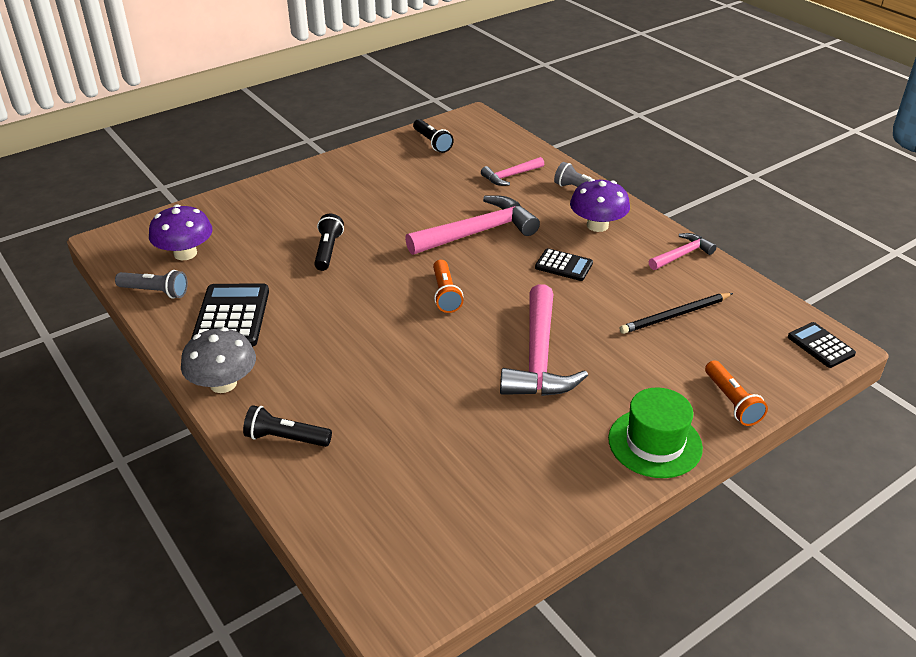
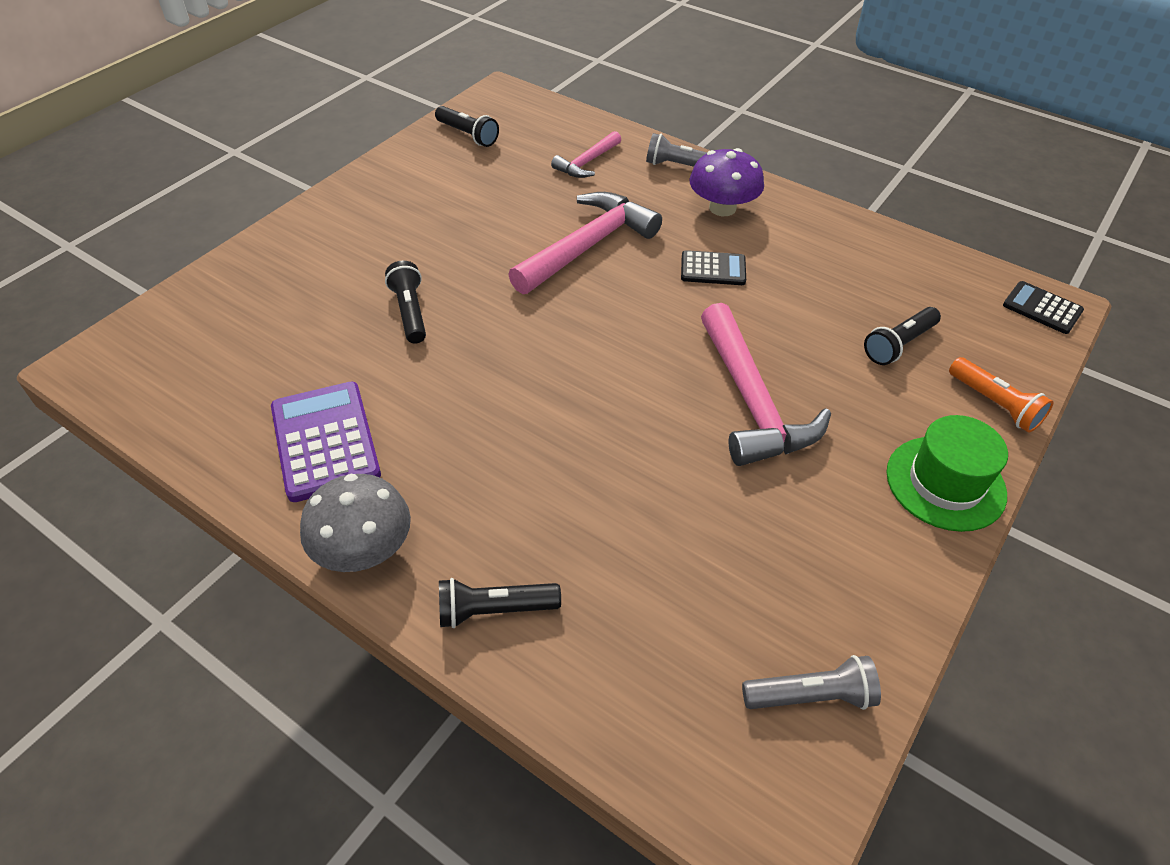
camera: 20 degrees left, 10 degrees up
grey flashlight [115,270,188,299] -> grey flashlight moved to [742,655,881,710]
purple mushroom [149,204,213,260] -> none
black calculator [191,283,269,347] -> purple calculator [271,382,381,502]
orange flashlight [433,260,463,313] -> none
black pencil [620,293,733,334] -> none
pink hammer [649,233,716,270] -> none
none -> black flashlight [864,307,941,365]

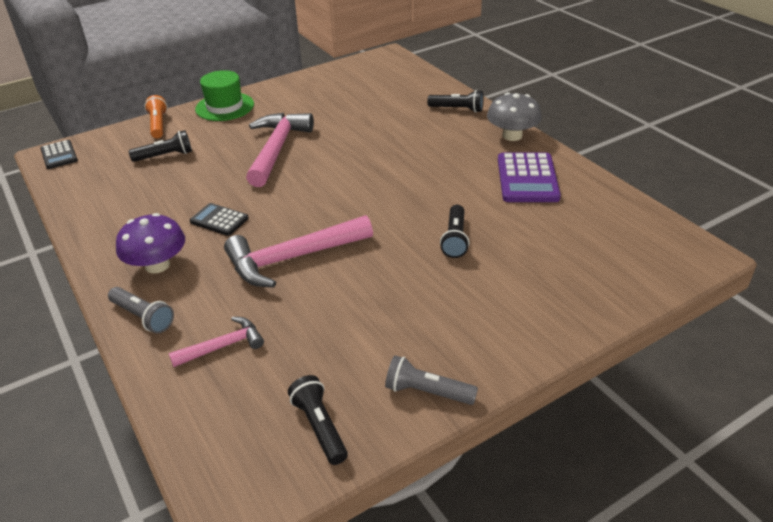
camera: 155 degrees left, 10 degrees down
grey flashlight [742,655,881,710] -> grey flashlight moved to [385,355,478,405]

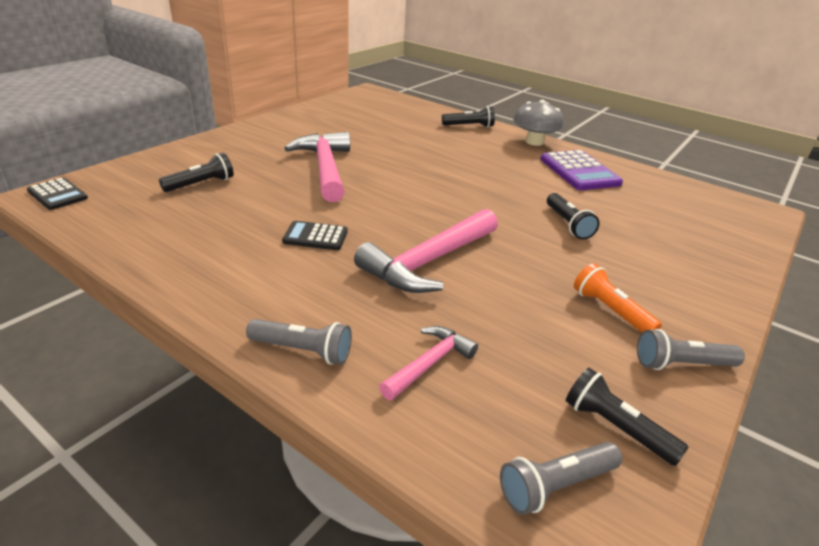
camera: 25 degrees left, 5 degrees down
purple mushroom [116,213,185,273] -> none
orange flashlight [144,95,168,138] -> orange flashlight moved to [574,263,662,333]
green hat [195,70,254,121] -> none
none -> grey flashlight [500,442,622,515]

